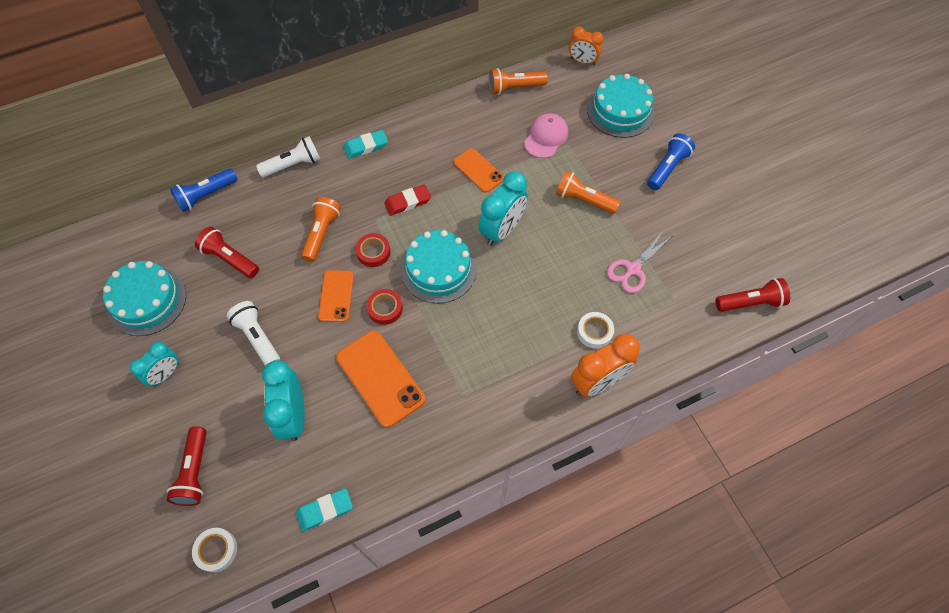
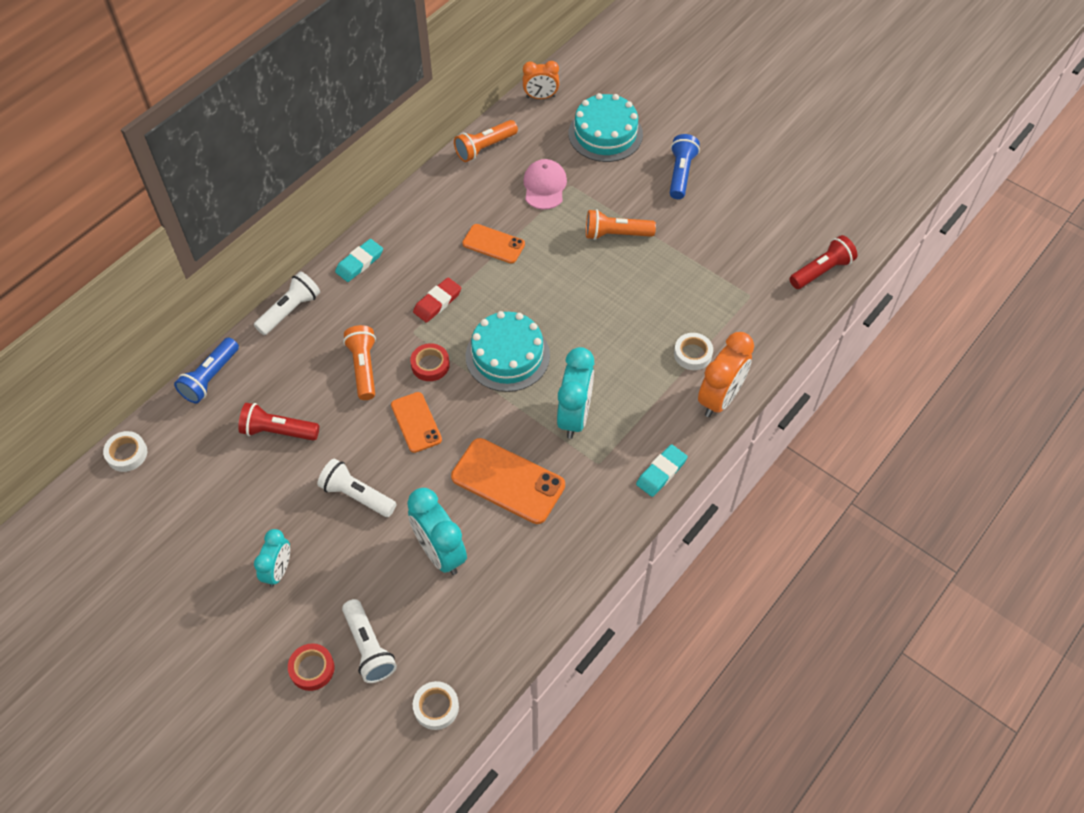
camera: 25 degrees left, 5 degrees down
turquoise cake [103,261,186,336] -> none
red flashlight [167,426,207,506] -> white flashlight [342,599,397,683]
turquoise eraser [296,488,353,532] -> turquoise eraser moved to [636,444,688,497]
red tape [367,289,403,325] -> red tape moved to [288,643,334,691]
turquoise clock [478,172,528,246] -> turquoise clock moved to [557,347,594,439]
pink scissors [607,231,671,293] -> none
none -> white tape [103,431,147,472]

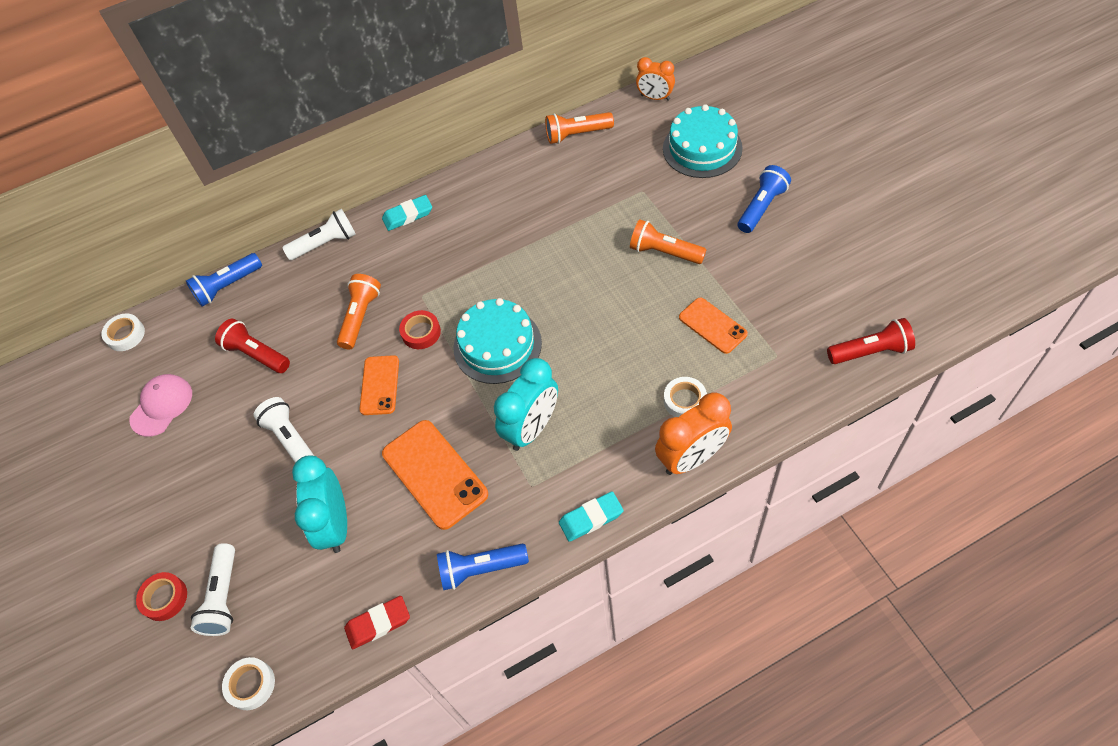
camera: 30 degrees right, 0 degrees up
turquoise clock [254,529,290,587] -> none
red eraser [413,278,461,323] -> red eraser moved to [344,596,410,649]
orange phone [462,224,525,263] -> orange phone moved to [679,298,748,354]
pink cap [523,159,567,210] -> pink cap moved to [129,374,192,437]
none -> blue flashlight [437,544,529,590]

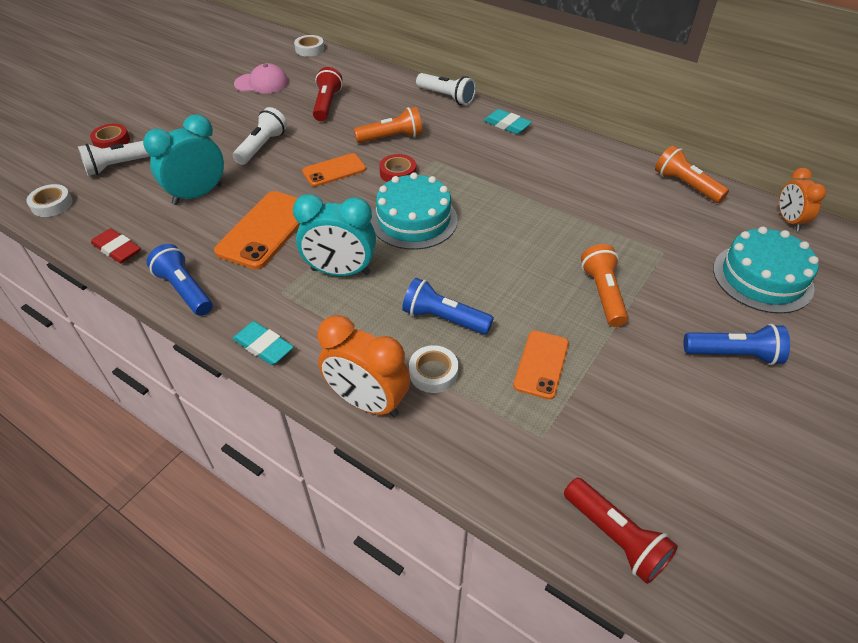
camera: 55 degrees right, 10 degrees down
blue flashlight [186,253,262,307] -> blue flashlight moved to [402,278,494,335]

